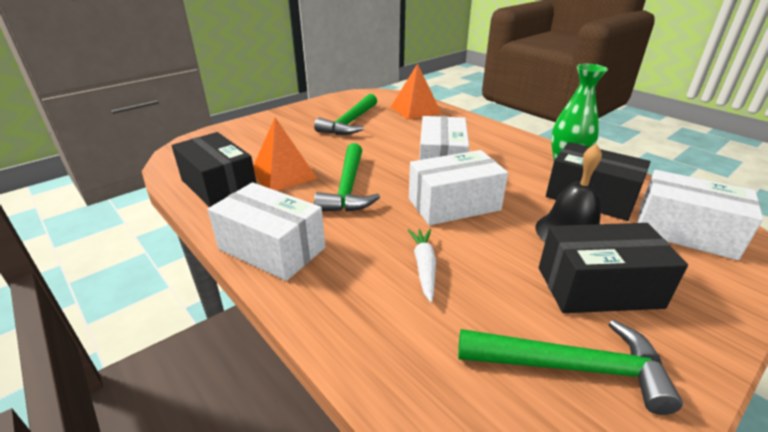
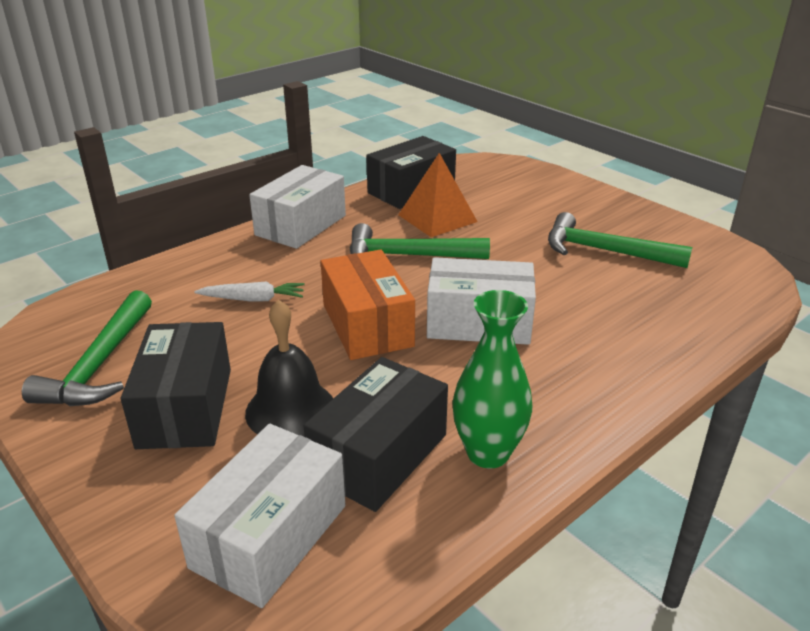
camera: 90 degrees right, 0 degrees up
orange pyramid [391,63,441,120] -> none
white box [409,150,508,225] -> orange box [321,250,415,360]

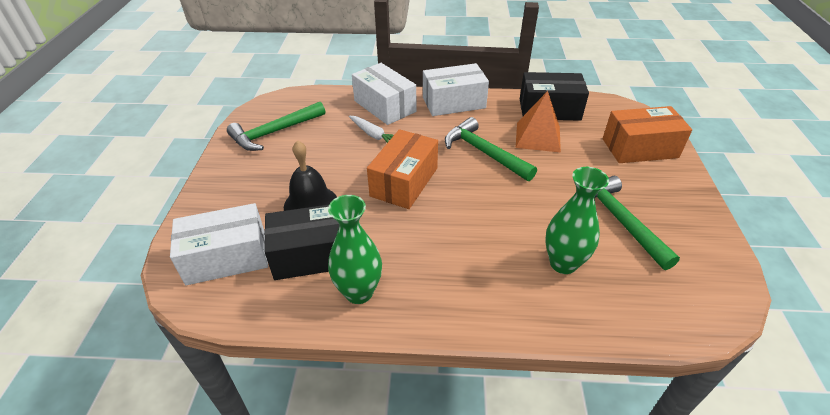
camera: 45 degrees right, 10 degrees up
black box [121,322,231,449] -> none
white box [427,257,536,345] -> white box moved to [352,63,416,125]
none -> green vase [545,167,609,274]
none -> orange box [603,106,692,163]

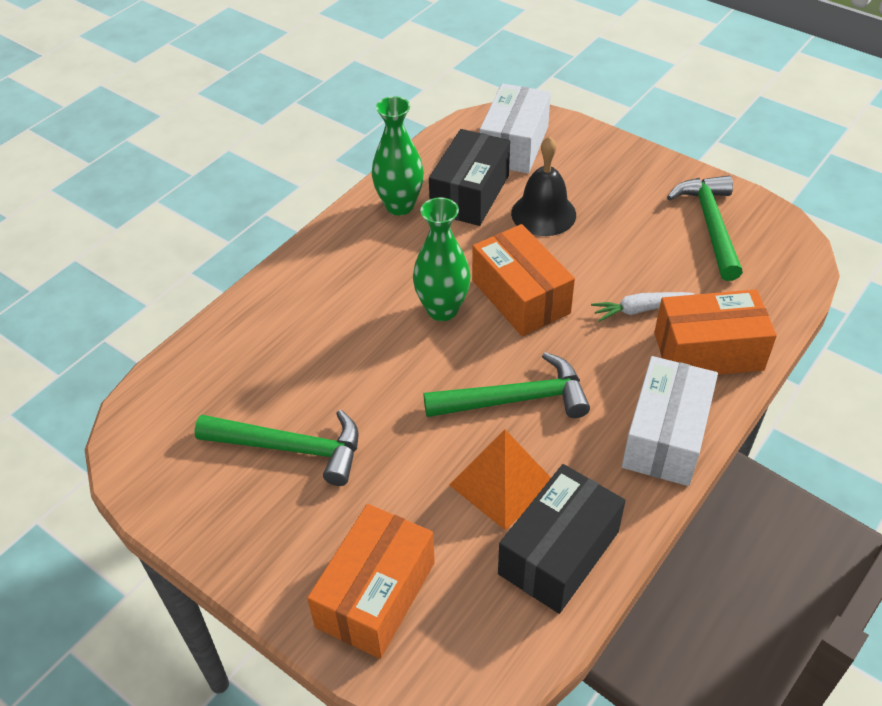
camera: 125 degrees right, 5 degrees up
white box [352,63,416,125] -> orange box [654,289,777,375]
green vase [545,167,609,274] -> green vase moved to [413,197,471,321]

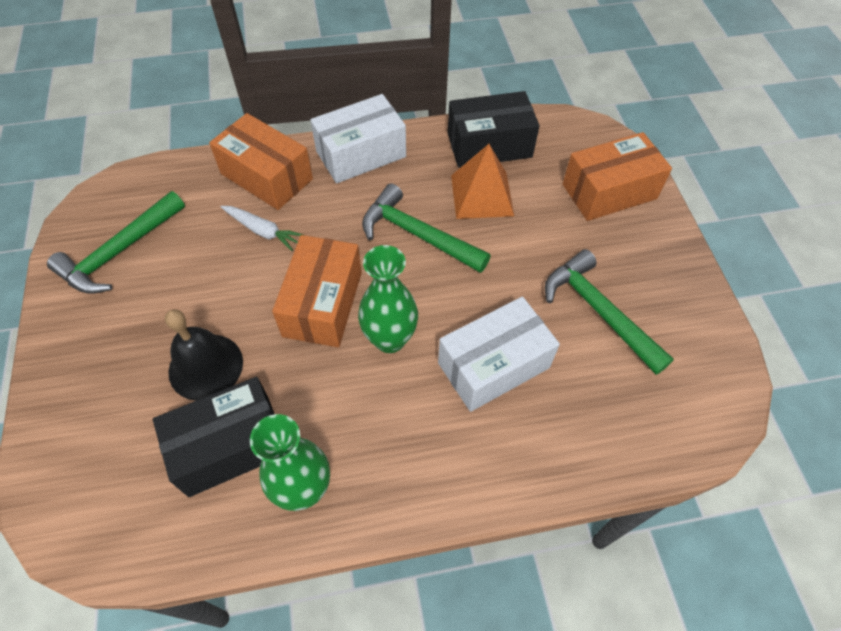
camera: 140 degrees left, 10 degrees up
white box [480,83,551,173] -> white box moved to [438,297,560,412]

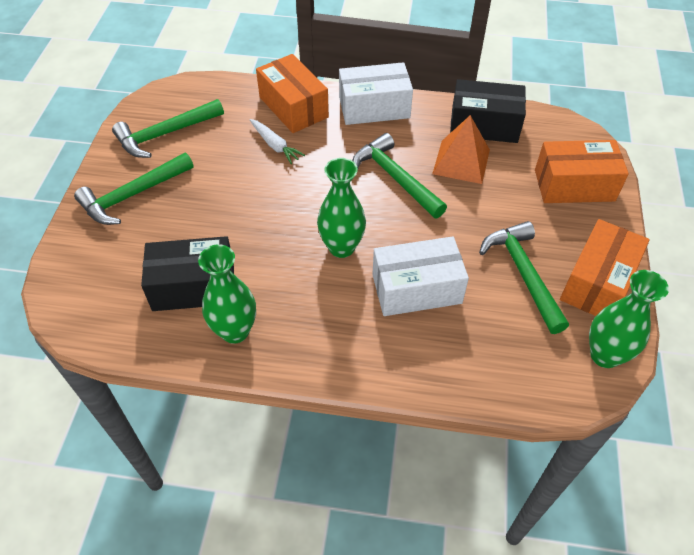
camera: 20 degrees right, 5 degrees down
black bell [165,309,243,401] -> none
orange box [272,235,362,347] -> orange box moved to [560,219,650,316]
none -> green hammer [74,153,194,225]
none -> green vase [589,270,669,368]

